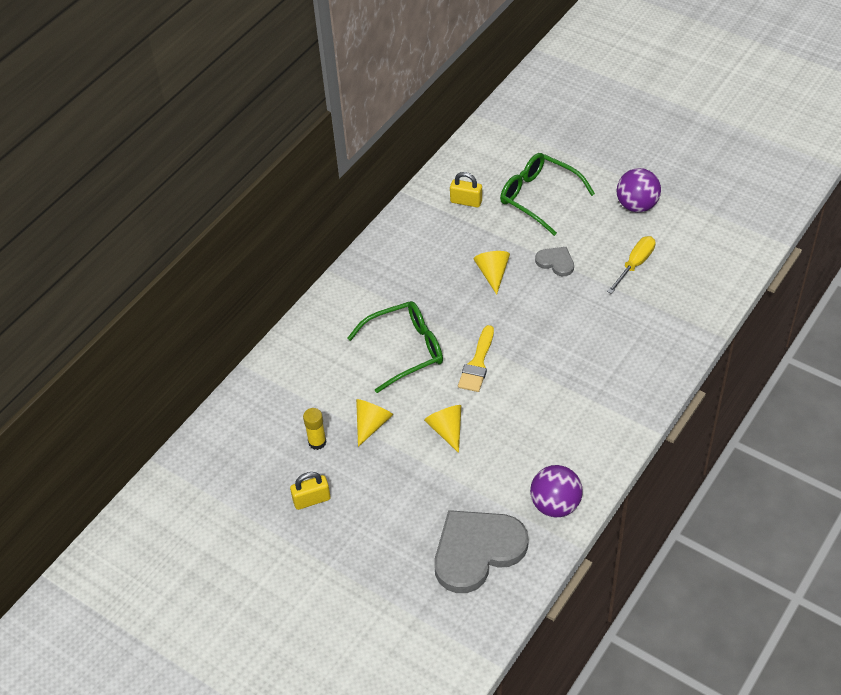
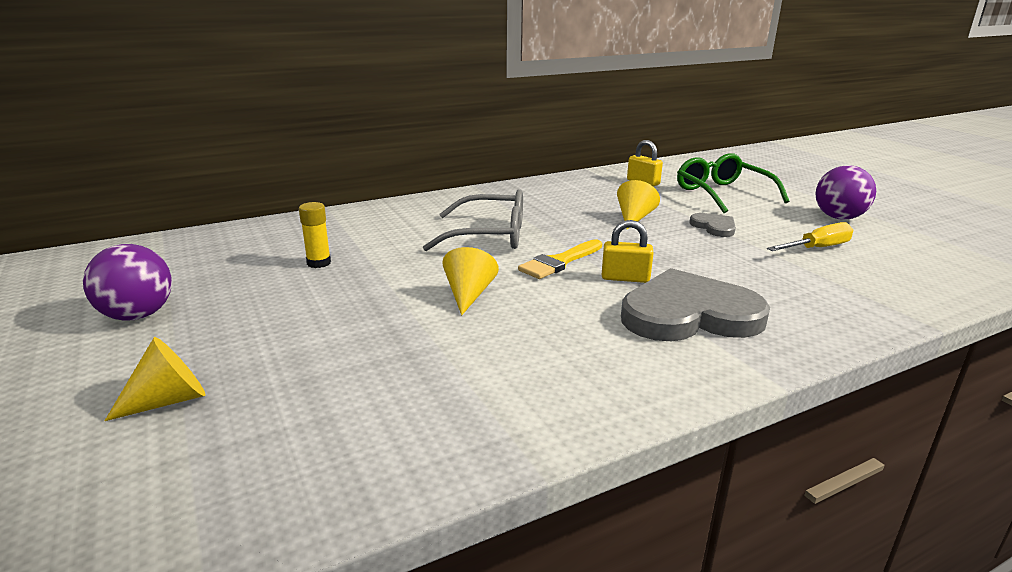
camera: 25 degrees right, 25 degrees down
yellow padlock [290,472,331,510] -> yellow padlock moved to [602,220,654,283]
green glasses [347,301,443,393] -> grey glasses [423,189,523,251]
yellow cone [356,399,393,447] -> yellow cone moved to [105,337,206,421]
grey heart [434,510,529,593] -> grey heart moved to [621,268,770,341]
purple ball [530,465,583,517] -> purple ball moved to [83,244,172,321]

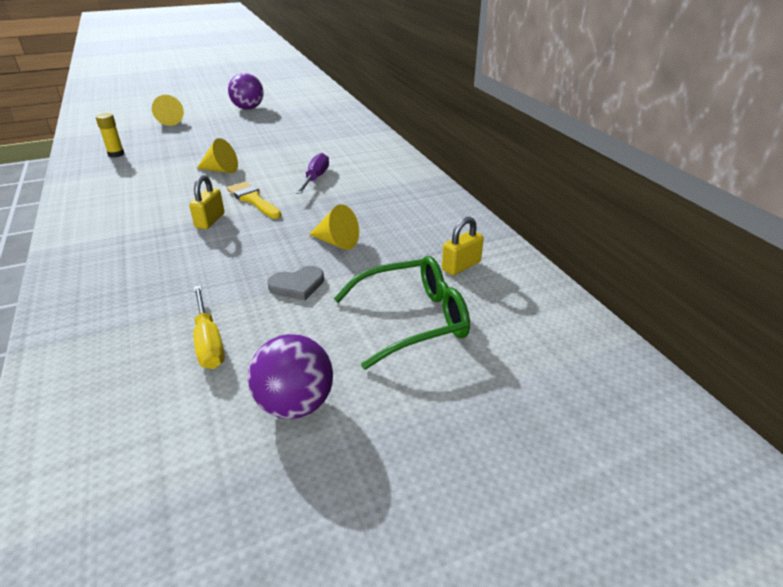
camera: 95 degrees right, 10 degrees up
yellow glue stick [299,202,331,268] -> yellow glue stick moved to [96,113,124,158]
grey glasses [423,189,523,251] -> purple screwdriver [296,153,329,194]
grey heart [621,268,770,341] -> none

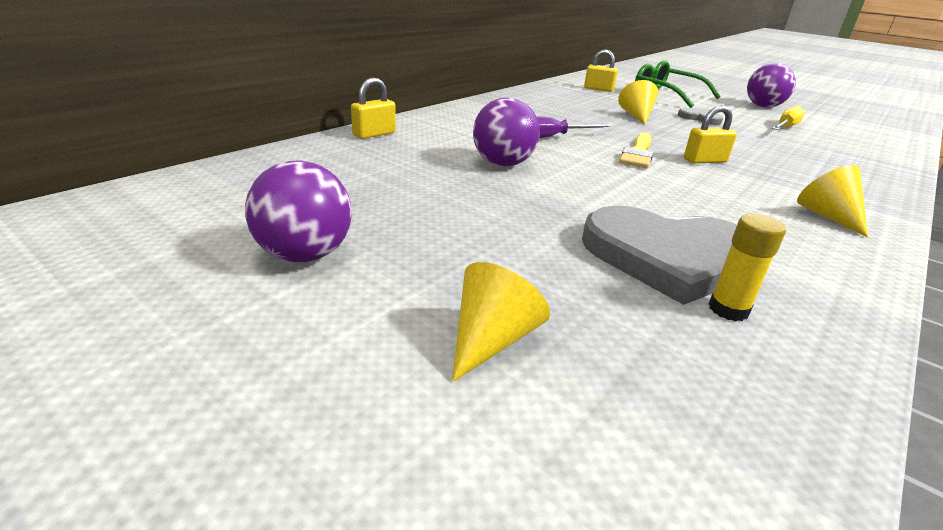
camera: 120 degrees left, 5 degrees down
yellow cone [197,138,238,173] -> yellow cone moved to [797,165,868,237]
none -> yellow padlock [351,77,396,139]
none -> purple ball [473,98,540,166]
none -> grey heart [582,206,737,305]

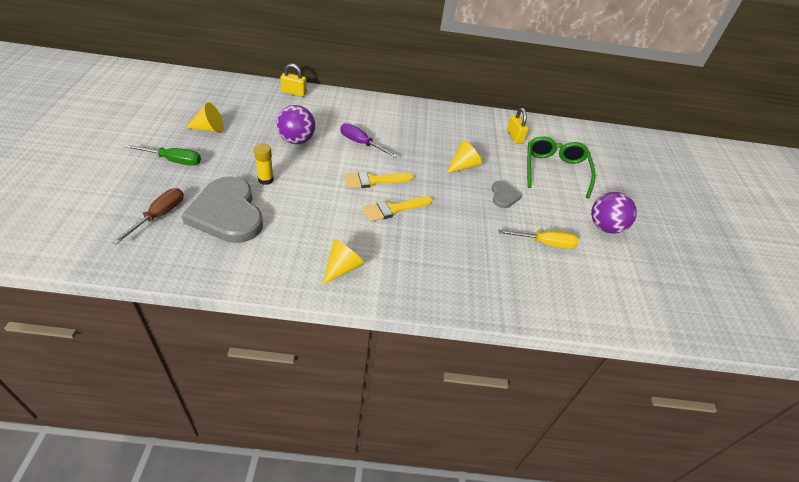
camera: 50 degrees right, 15 degrees up
purple ball [245,160,352,262] -> none
yellow cone [452,262,550,382] -> yellow cone moved to [186,103,224,133]
yellow padlock [684,105,737,163] -> yellow brush [363,196,433,222]
yellow glue stick [709,214,786,321] -> yellow glue stick moved to [254,144,274,185]
none -> brown screwdriver [112,188,184,245]
none -> green screwdriver [124,144,201,166]

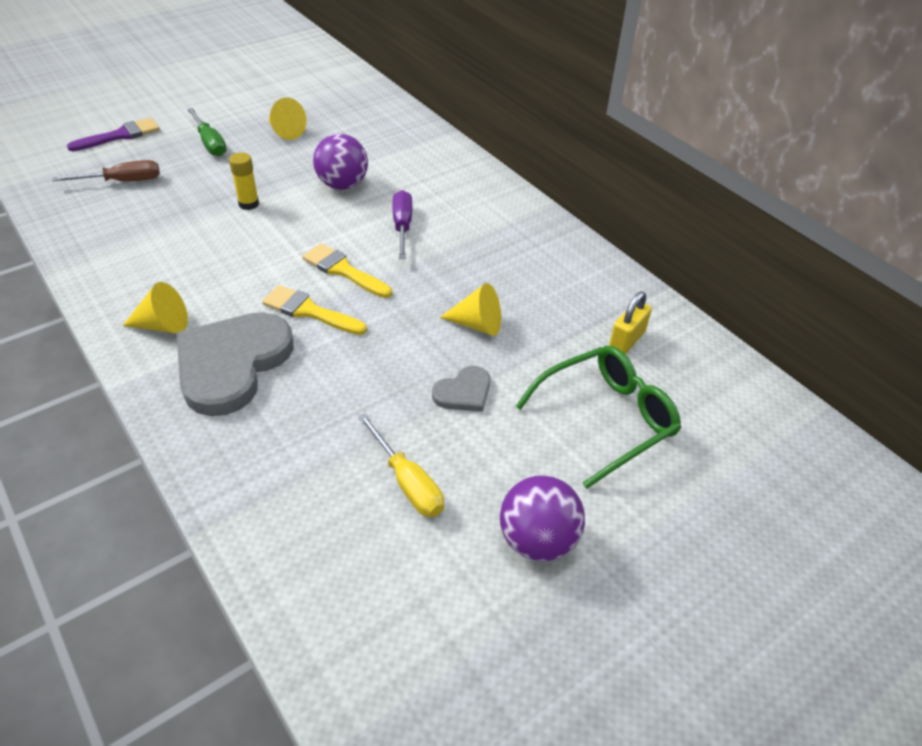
camera: 55 degrees right, 0 degrees up
grey heart [181,176,263,243] -> grey heart moved to [177,312,294,416]
yellow padlock [280,64,307,97] -> none
none -> purple brush [67,118,160,151]

